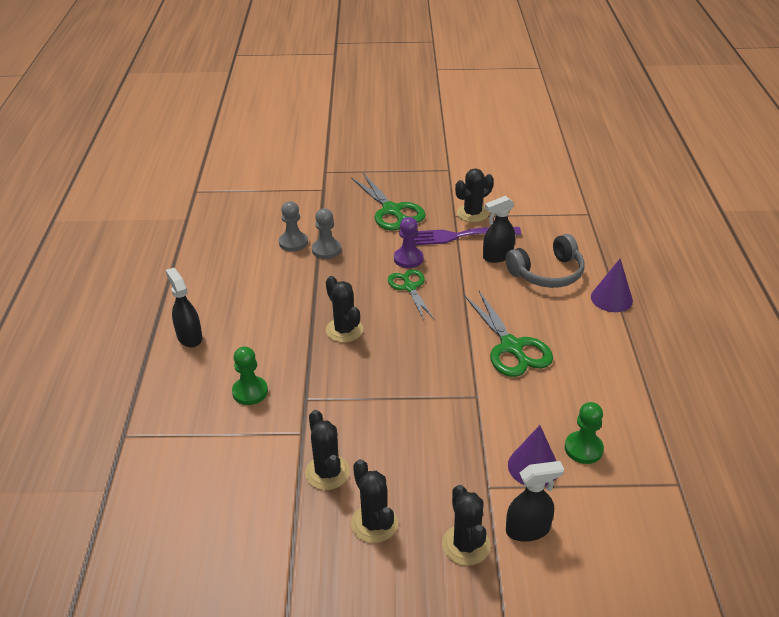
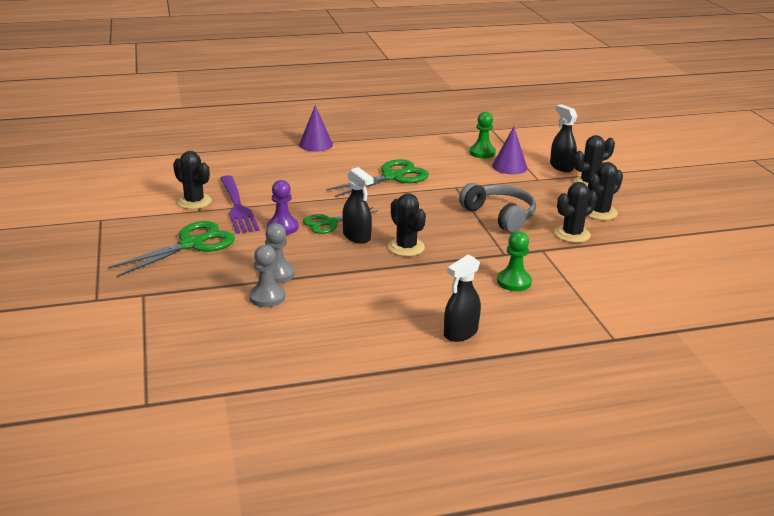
camera: 105 degrees left, 10 degrees down
black cactus [326,276,363,343] -> black cactus turned 75 degrees counterclockwise [388,193,426,256]
black spray bottle [483,196,515,263] -> black spray bottle moved to [342,167,374,244]
grey headphones [506,234,585,288] -> grey headphones moved to [459,183,536,233]

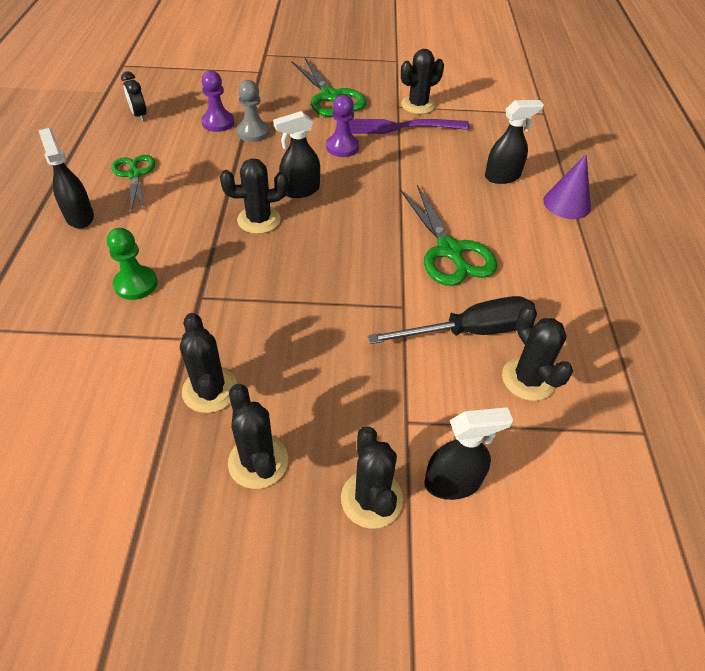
camera: 105 degrees right, 20 degrees up
grey pawn [249,245,285,307] -> purple pawn [201,70,234,132]
green scissors [303,207,378,234] -> green scissors moved to [111,155,155,211]
grey headphones [459,183,536,233] -> none
green pawn [469,112,496,158] -> black cactus [502,305,573,401]
purple cone [492,127,527,174] -> none
none -> black clock [121,72,147,121]
none -> black screwdriver [368,296,536,344]
none -> black spray bottle [485,100,544,184]

